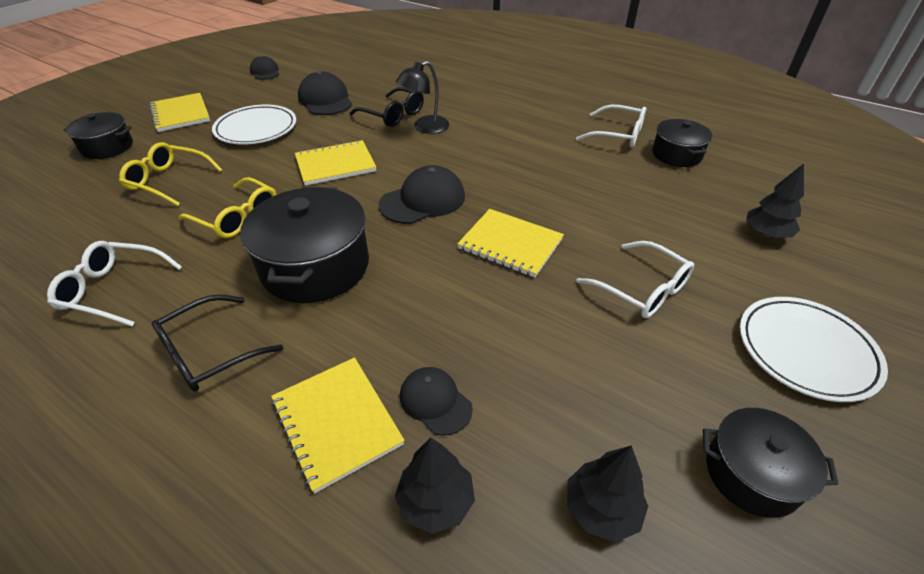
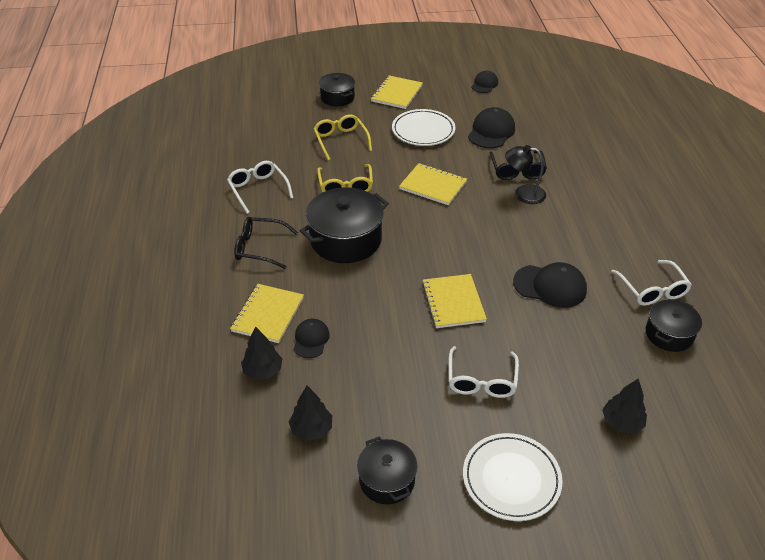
camera: 50 degrees right, 0 degrees up
black cap [379,165,465,224] -> black cap moved to [513,262,587,308]

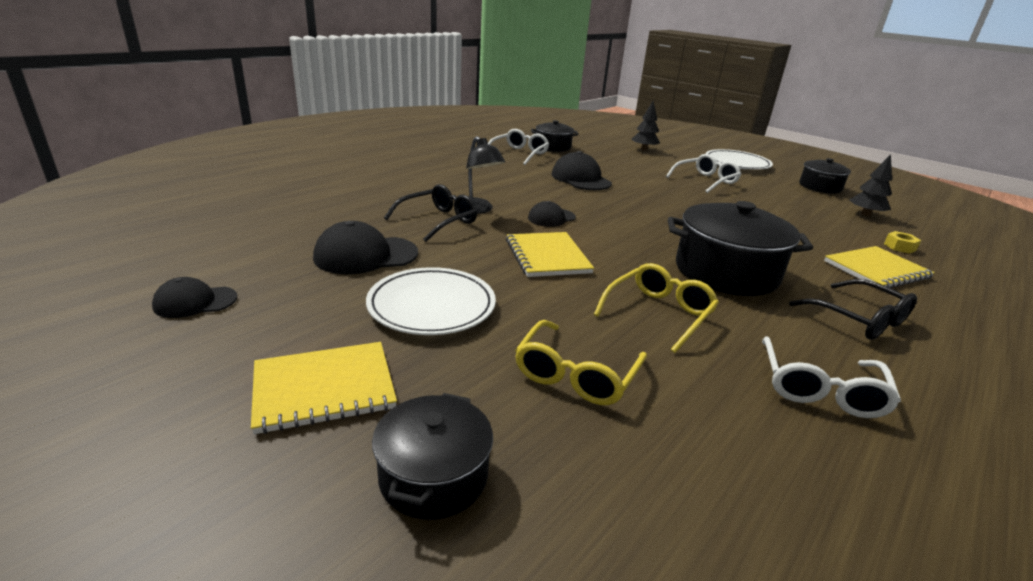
camera: 135 degrees left, 15 degrees down
black tree [241,326,282,380] -> yellow nut [884,231,921,254]
black cap [294,319,330,358] -> black cap moved to [528,201,576,227]
yellow notebook [422,274,487,328] -> none

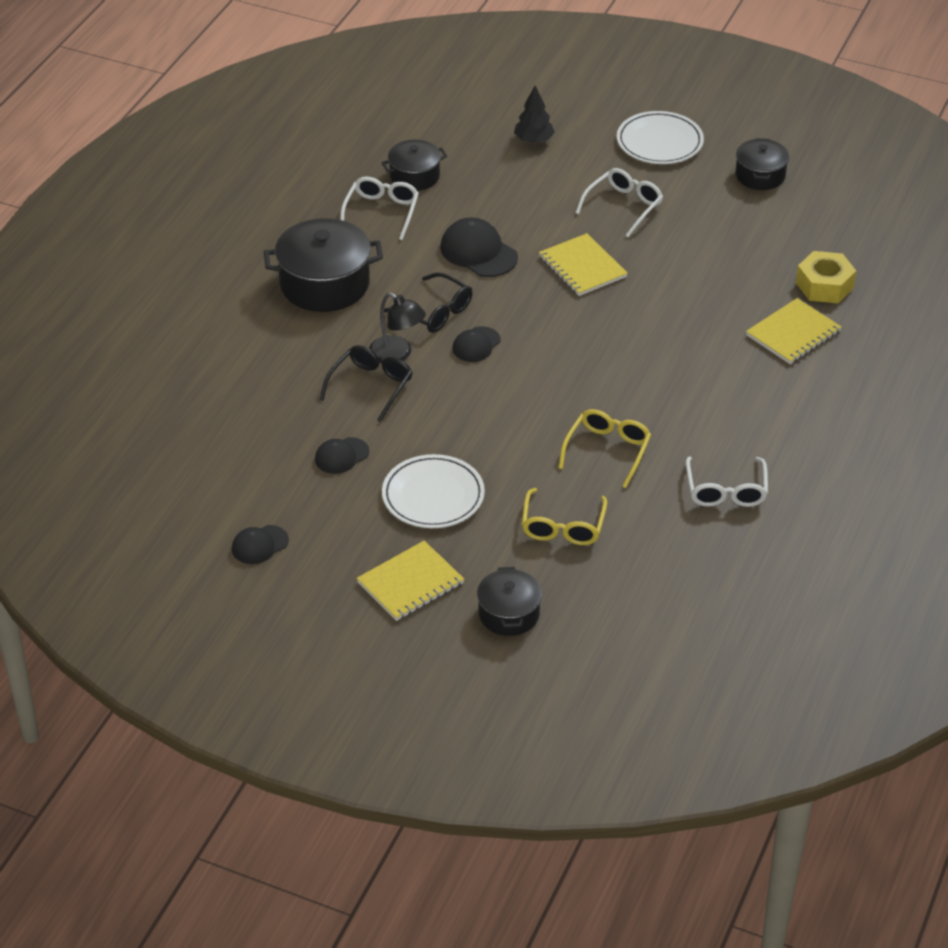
camera: 15 degrees left, 15 degrees up
black cap [313,221,418,274] -> black cap [315,437,369,474], size x0.61
yellow notebook [506,232,594,277] -> yellow notebook moved to [539,233,628,296]
black pot [668,201,813,296] -> black pot moved to [264,218,383,312]
black glasses [789,279,917,340] -> black glasses moved to [384,272,472,333]
black tree [849,154,892,216] -> none
yellow nut [884,231,921,254] -> yellow nut [796,251,856,303], size x1.96

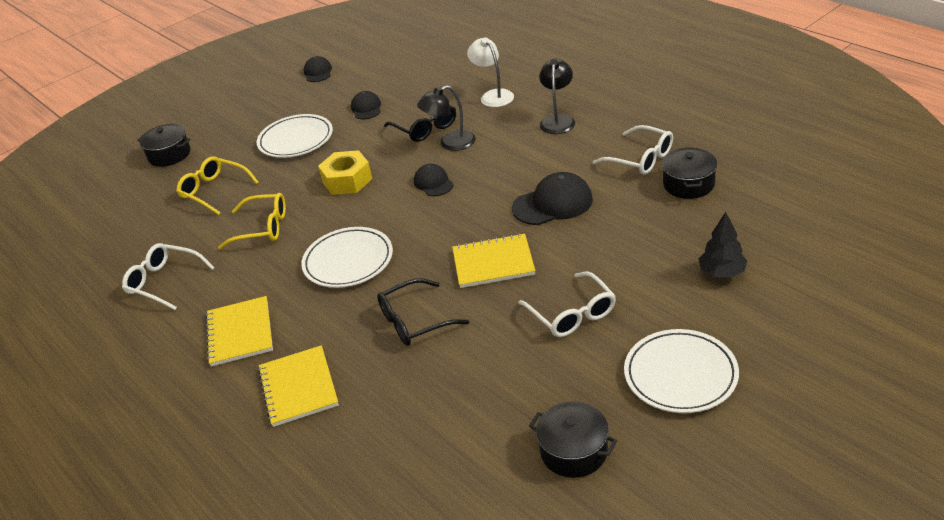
camera: 120 degrees right, 5 degrees down
black pot [264,218,383,312] -> black lamp [539,59,575,134]
yellow notebook [357,541,464,621] -> yellow notebook moved to [205,296,273,367]
black glasses [384,272,472,333] -> black glasses moved to [377,278,469,346]
yellow glasses [558,409,651,488] -> yellow glasses turned 45 degrees counterclockwise [218,193,286,250]
yellow nut [796,251,856,303] -> yellow nut moved to [318,150,372,195]
none -> white plate [301,227,393,288]
none -> white lamp [467,37,514,107]

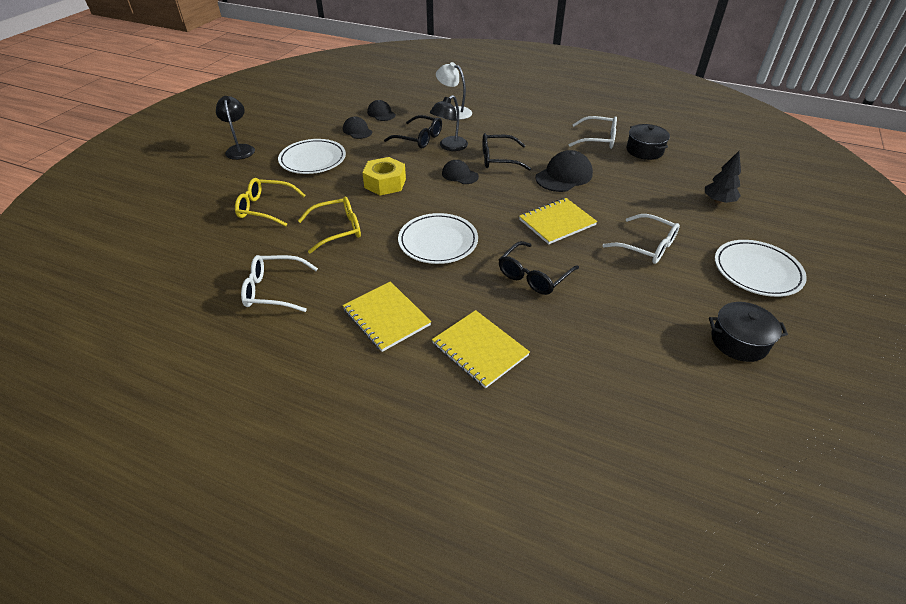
camera: 30 degrees left, 5 degrees up
black pot [137,124,190,167] -> none
black cap [304,56,332,82] -> black cap moved to [367,100,396,121]
black lamp [539,59,575,134] -> black lamp moved to [216,96,255,160]
none -> black glasses [483,133,531,171]

